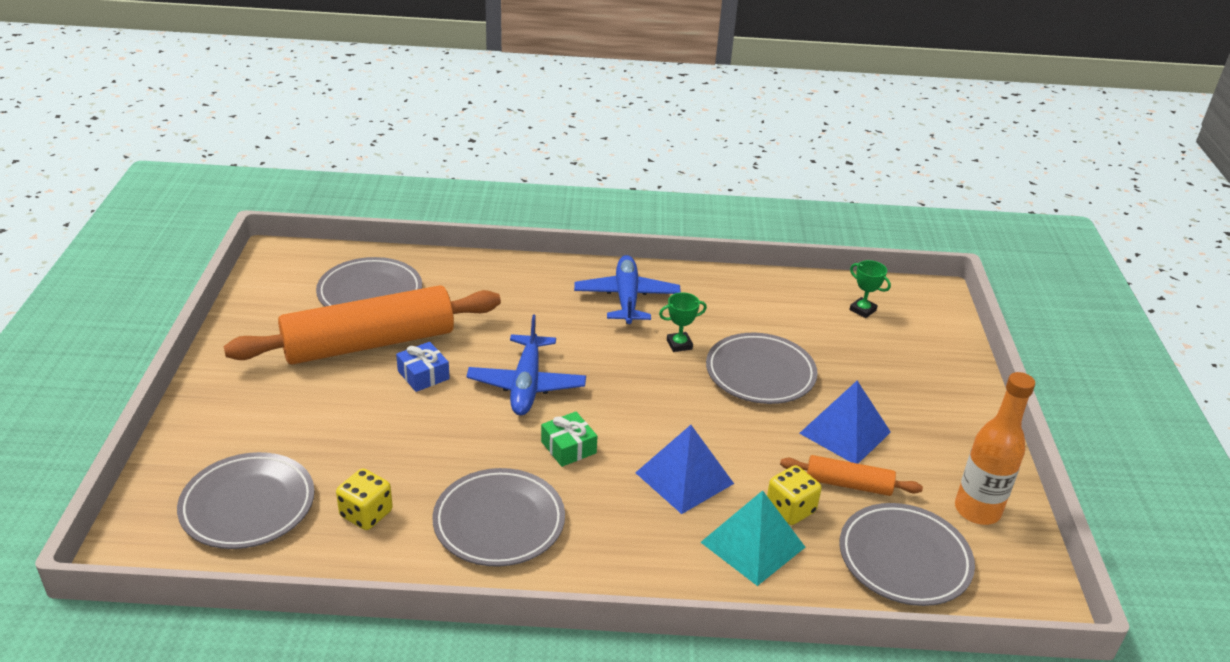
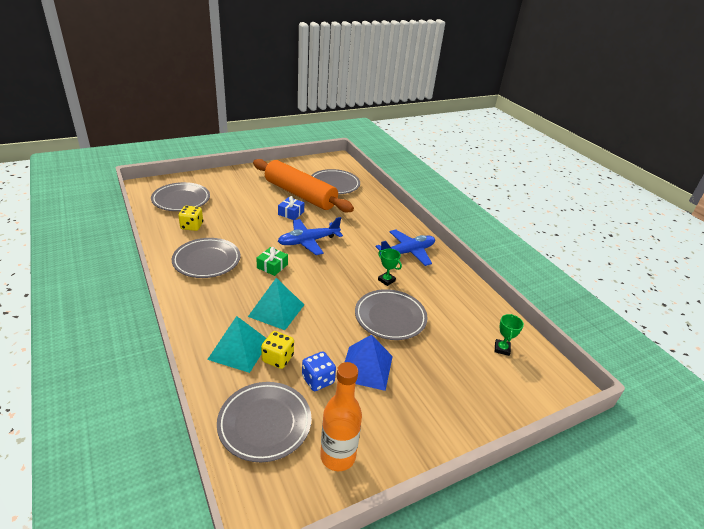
camera: 60 degrees right, 0 degrees up
blue pyramid [635,425,734,514] -> turquoise pyramid [248,278,304,330]
orange rolling pin [780,455,923,496] -> blue dice [302,351,336,391]

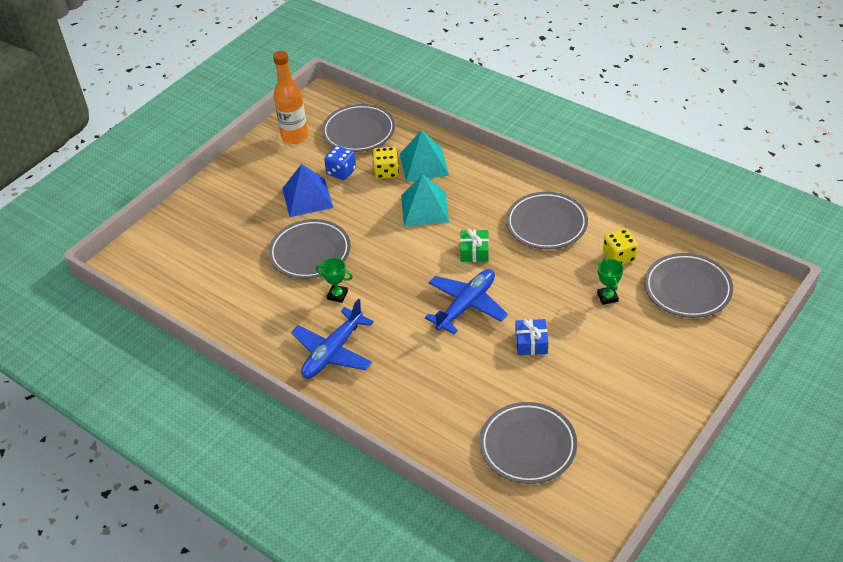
camera: 160 degrees right, 10 degrees up
orange rolling pin [253,159,354,213] -> none
green trophy [495,314,524,356] -> green trophy moved to [597,258,624,305]

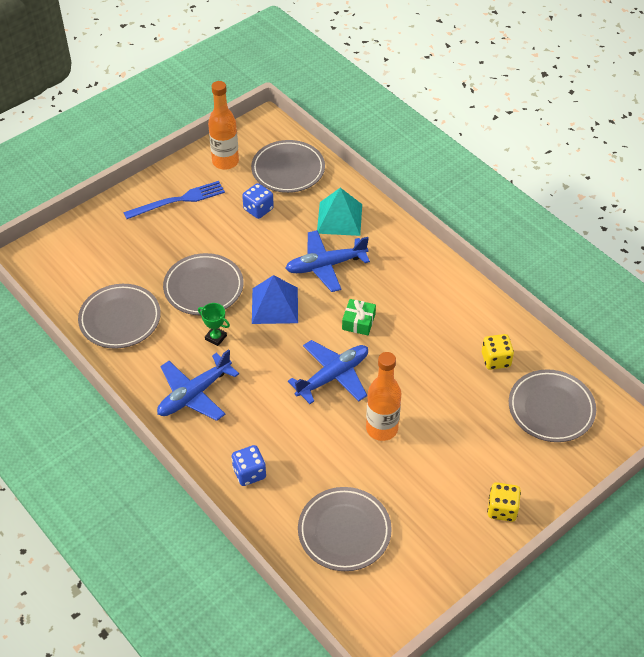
camera: 10 degrees right, 5 degrees up
blue pyramid [282,164,333,217] -> blue pyramid moved to [252,275,298,324]
yellow dice [372,147,399,179] -> yellow dice moved to [487,482,521,522]
turquoise pyramid [401,174,449,226] -> blue plane [285,230,370,292]
grey plate [506,192,588,249] -> grey plate moved to [78,284,161,349]
blue gift [515,319,548,355] -> orange bottle [366,352,401,441]
green trophy [597,258,624,305] -> none
none -> blue fork [123,181,225,219]
none -> blue dice [232,445,266,486]

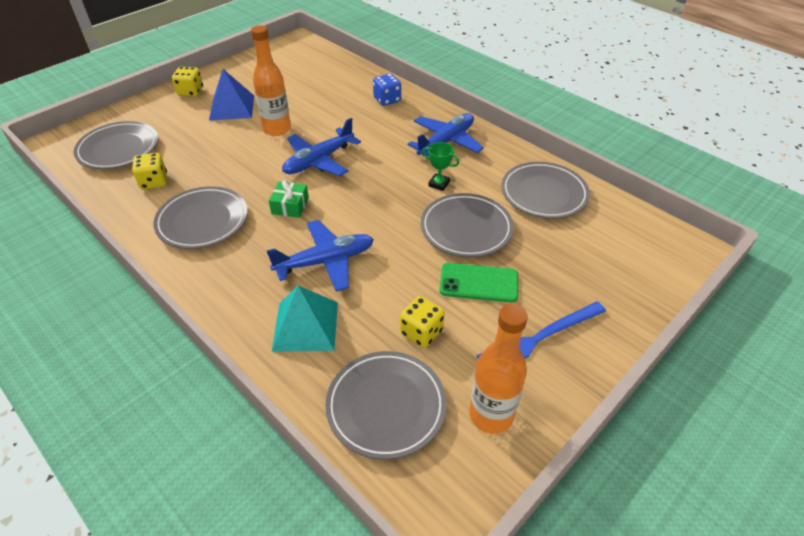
camera: 175 degrees right, 5 degrees down
blue dice [242,183,274,219] -> yellow dice [400,296,444,347]
blue pyramid [252,275,298,324] -> blue pyramid moved to [209,69,254,120]
grey plate [298,487,392,571] -> grey plate moved to [153,186,248,249]
none -> green phone [439,263,518,303]

